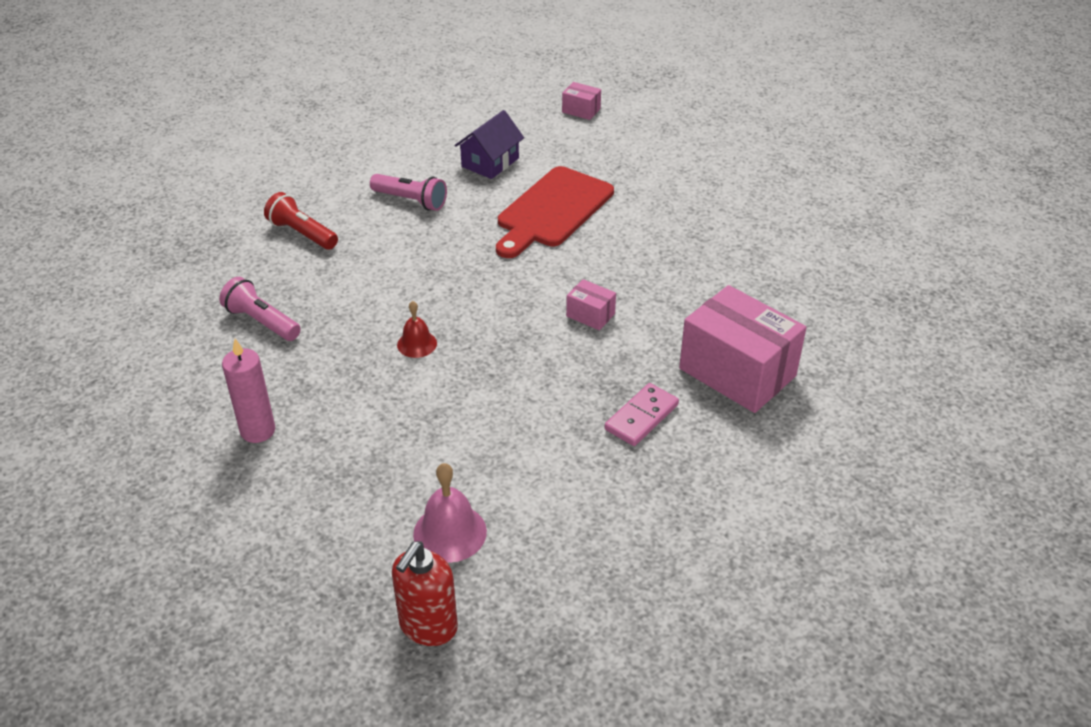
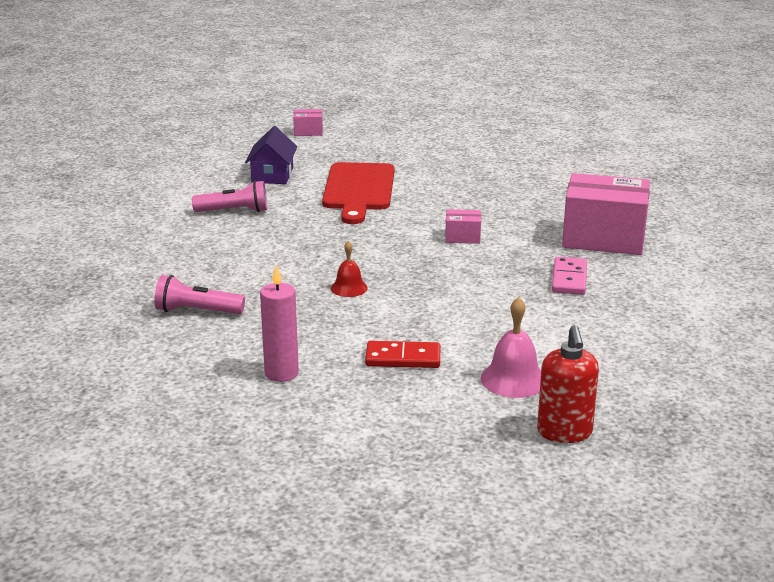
camera: 30 degrees left, 15 degrees down
red flashlight [264,192,338,250] -> none
none -> red domino [365,341,440,368]

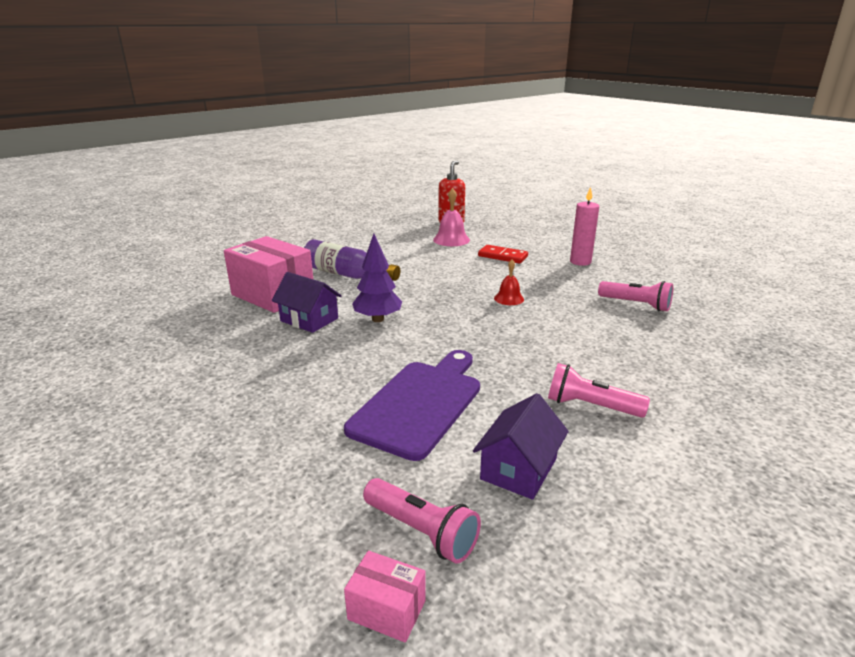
camera: 155 degrees left, 0 degrees up
red cutting board [322,162,395,224] -> purple cutting board [344,350,480,461]
pink box [445,209,481,244] -> purple tree [352,234,402,322]
pink domino [552,257,587,295] -> purple bottle [304,239,400,281]
none -> purple house [272,272,342,333]
none -> pink flashlight [363,478,481,564]

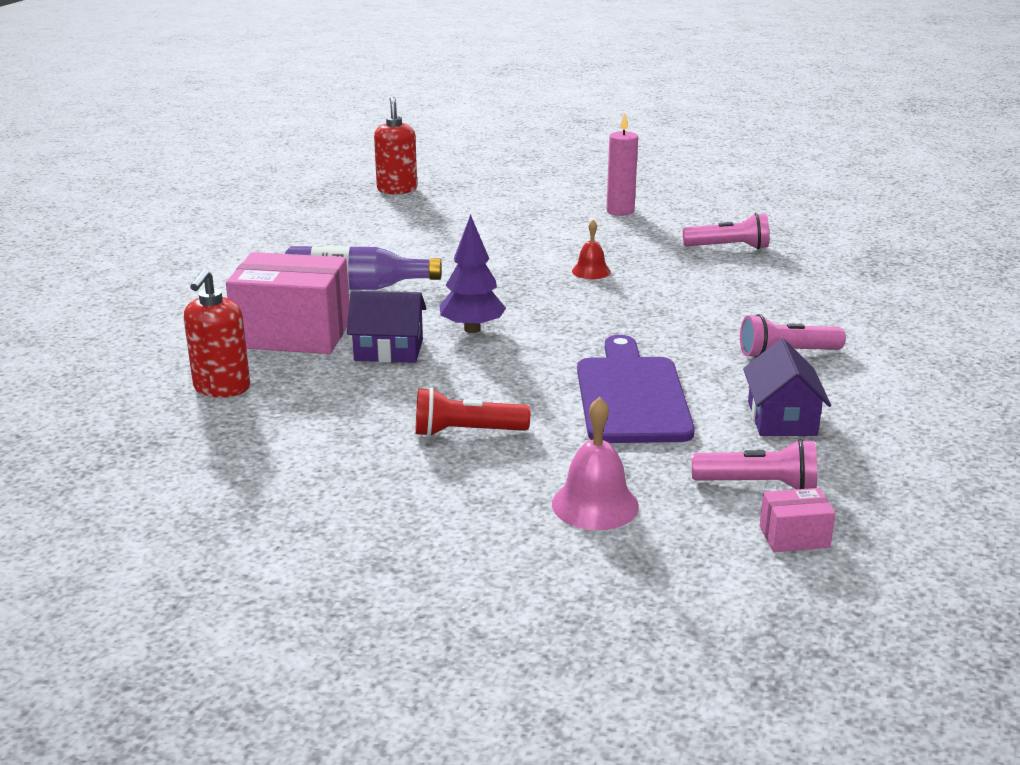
camera: 30 degrees left, 0 degrees up
pink bell [433,188,470,246] -> pink bell moved to [552,397,639,530]
red domino [478,245,528,264] -> none
none -> red soap dispenser [184,269,250,398]
none -> red flashlight [415,387,530,437]

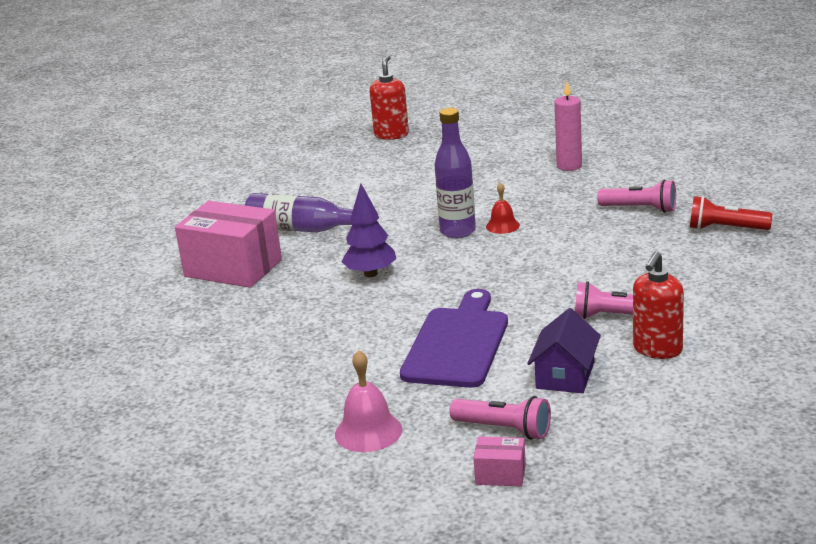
camera: 20 degrees right, 0 degrees up
red soap dispenser [184,269,250,398] -> red soap dispenser moved to [633,251,684,359]
purple house [347,290,426,363] -> none
red flashlight [415,387,530,437] -> red flashlight moved to [690,196,772,230]
none -> purple bottle [435,108,476,238]

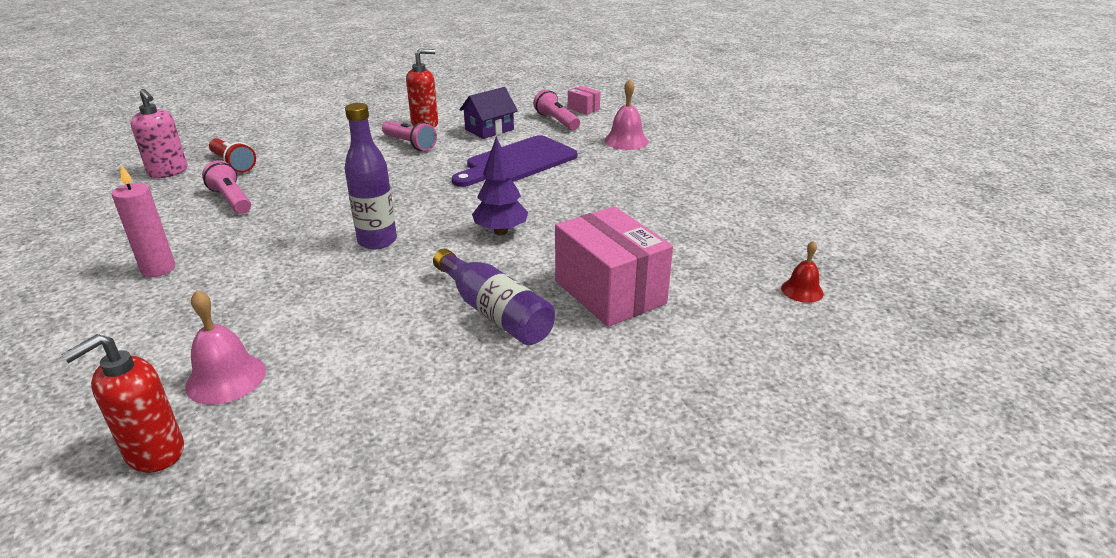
camera: 150 degrees left, 5 degrees up
red bell [486,182,520,234] -> red bell moved to [781,241,824,303]
none -> pink soap dispenser [131,89,188,178]
none -> pink bell [185,290,266,405]

